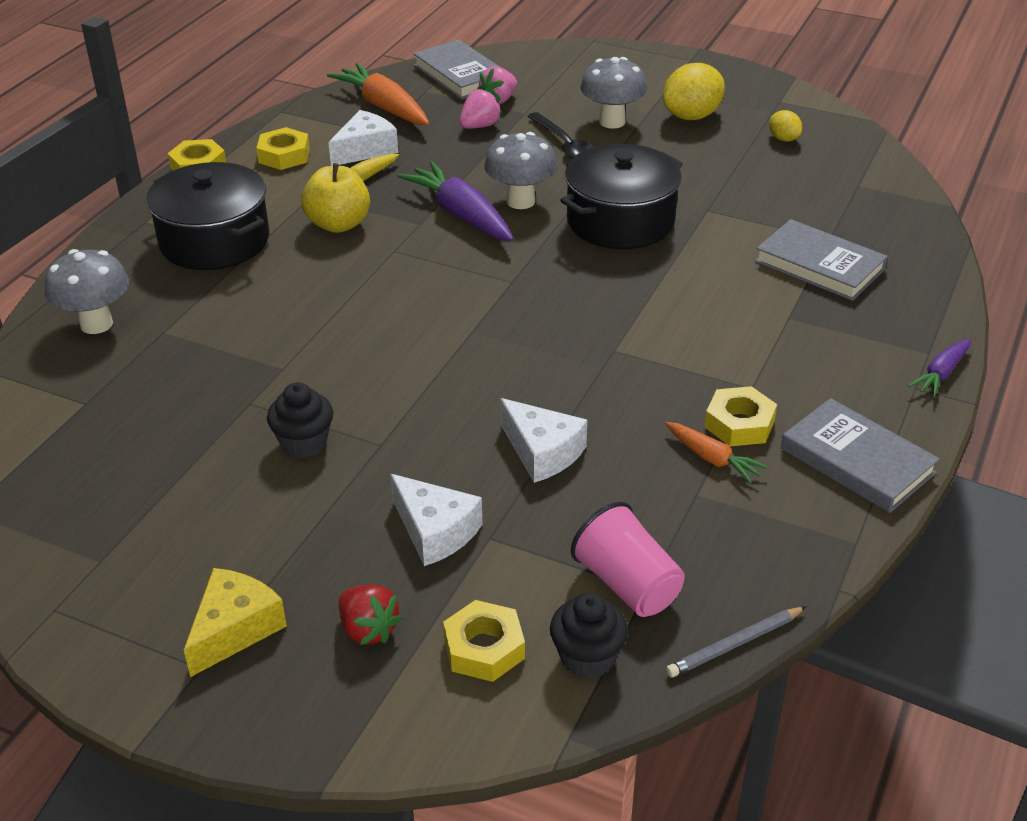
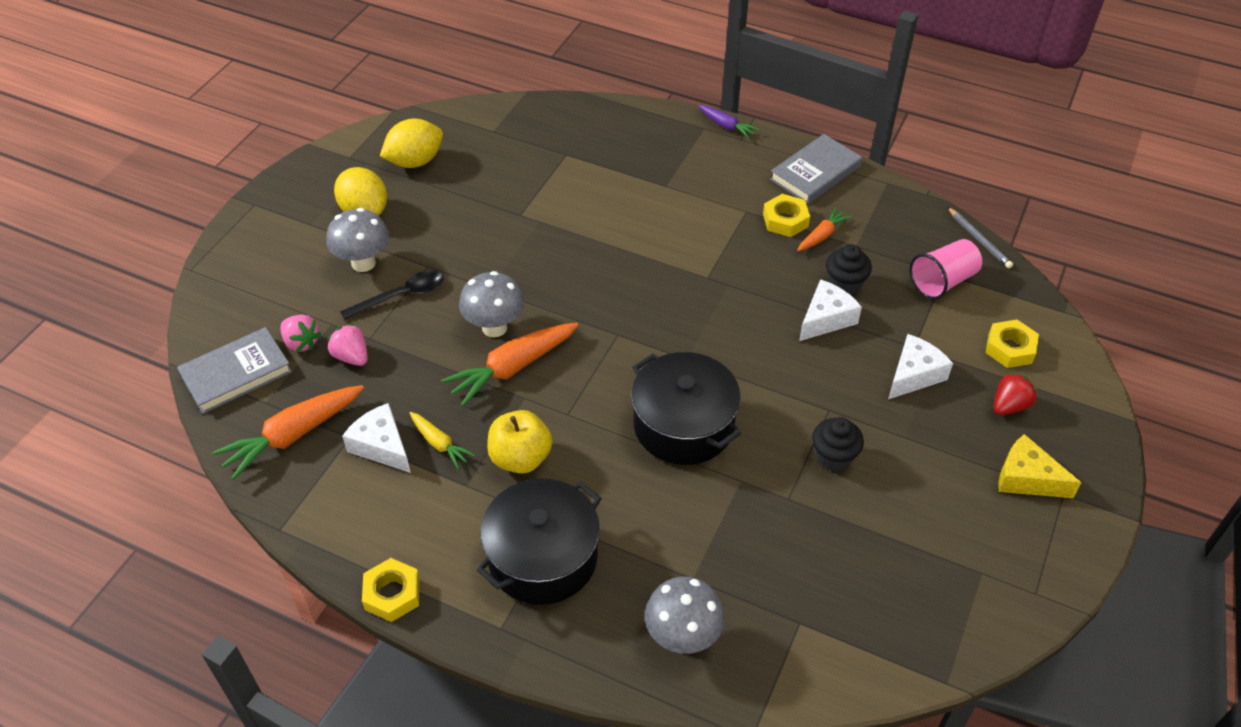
camera: 90 degrees left, 10 degrees up
yellow nut [256,127,310,170] -> none
purple carrot [398,161,514,241] -> orange carrot [441,323,579,406]
black cupcake [550,593,628,679] -> black cupcake moved to [826,244,872,295]
black pot [560,144,683,249] -> black pot moved to [631,352,741,465]
grey book [755,219,888,301] -> none
yellow lemon [769,110,802,142] -> yellow lemon [380,119,443,168], size x1.89

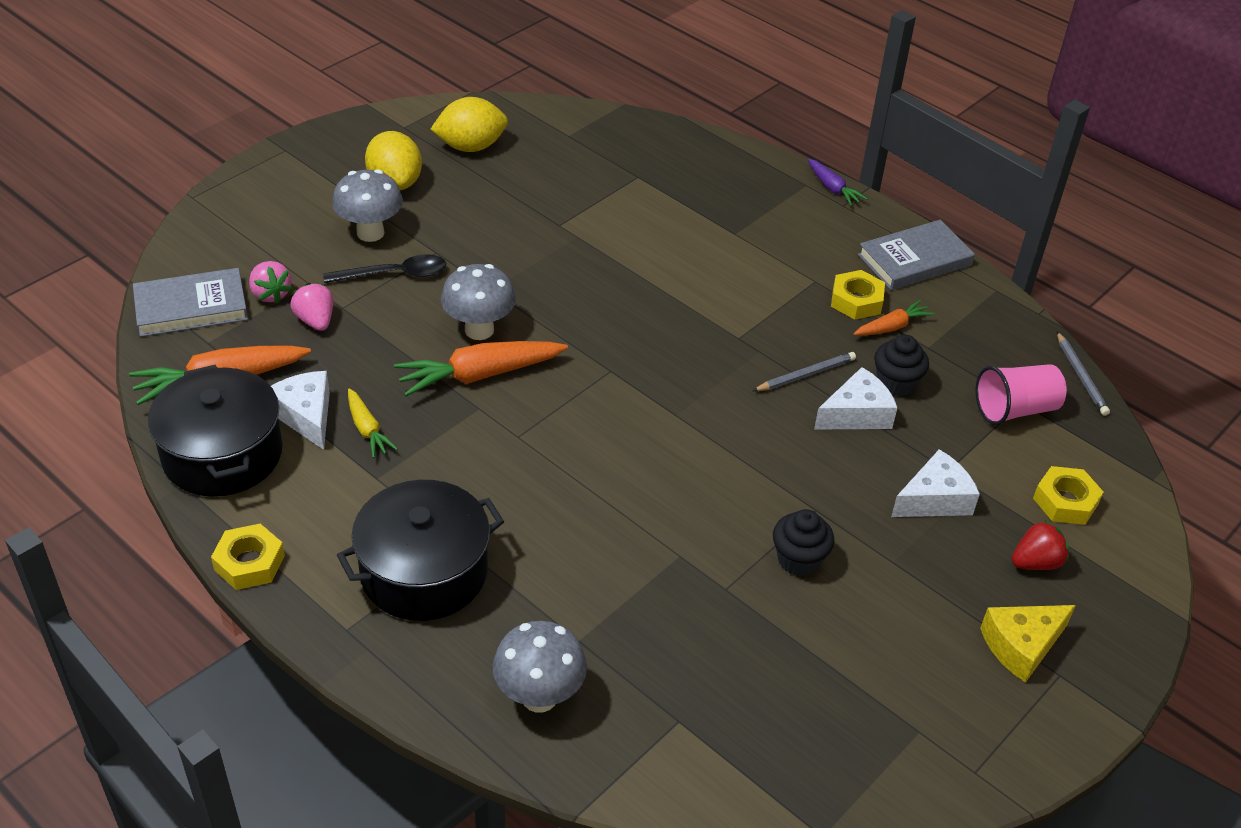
camera: 15 degrees right, 5 degrees down
yellow apple [487,410,553,474] -> none
black pot [631,352,741,465] -> black pot moved to [148,365,283,497]
yellow cheese [999,434,1082,498] -> yellow cheese turned 75 degrees counterclockwise [980,605,1076,683]
none -> grey pencil [753,352,856,391]

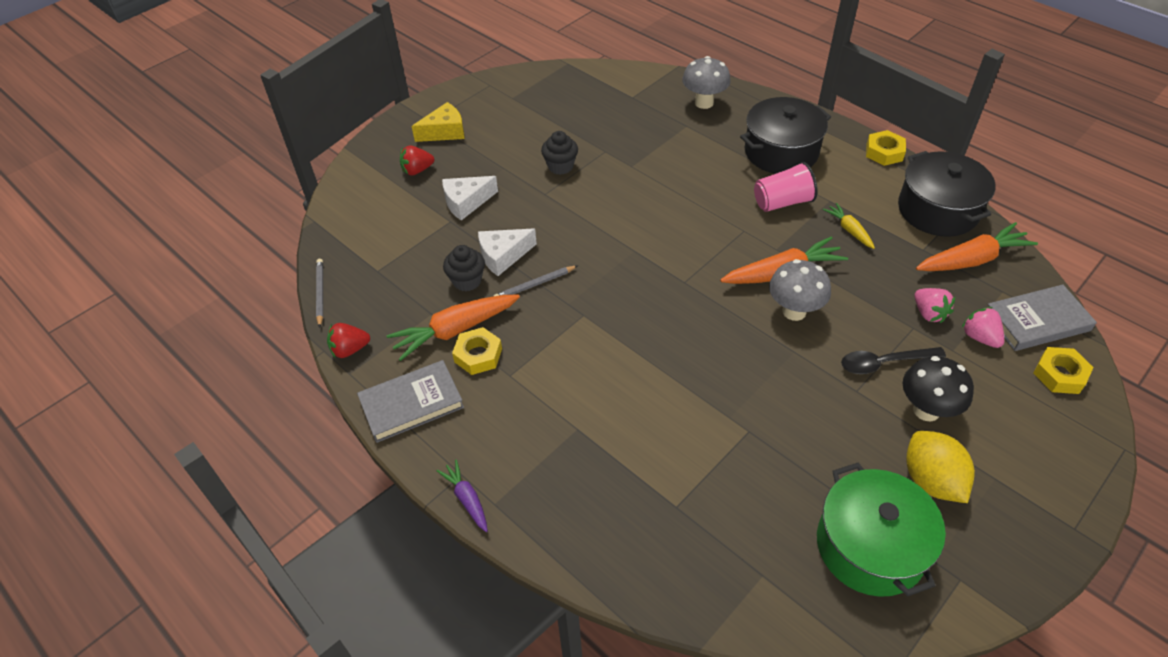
camera: 175 degrees left, 5 degrees up
white cheese [271,371,330,450] -> none
grey mushroom [332,169,403,242] -> black mushroom [902,356,974,422]
yellow lemon [431,97,508,152] -> green pot [817,463,946,597]
orange carrot [854,300,935,336] -> orange carrot [386,295,520,361], size x1.81
pink cup [975,364,1067,425] -> pink cup moved to [754,162,817,212]
yellow nut [1033,466,1104,525] -> yellow nut moved to [1033,347,1094,394]
none -> red strawberry [327,323,370,358]

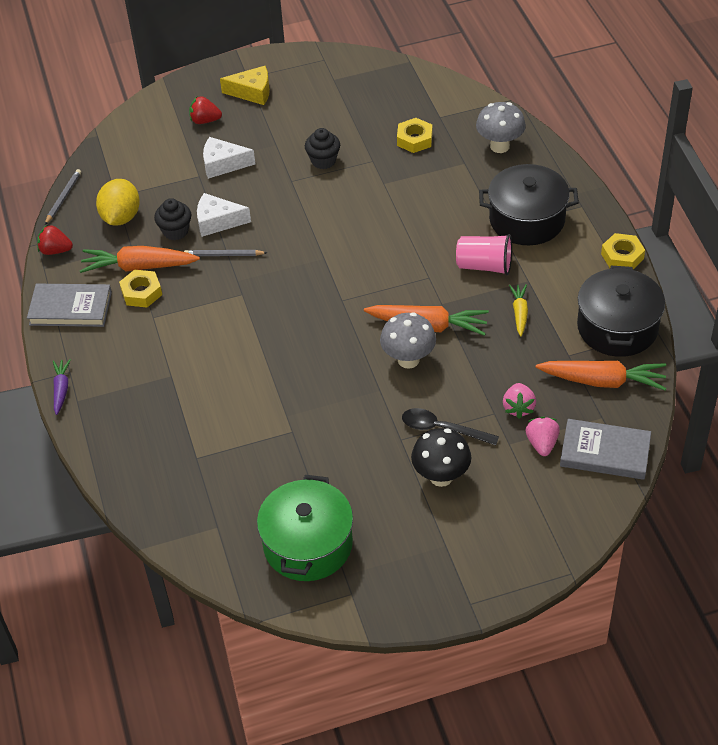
camera: 30 degrees right, 0 degrees up
yellow lemon [906,431,975,503] -> yellow lemon moved to [96,179,140,225]
yellow nut [1033,347,1094,394] -> yellow nut moved to [397,118,432,153]

